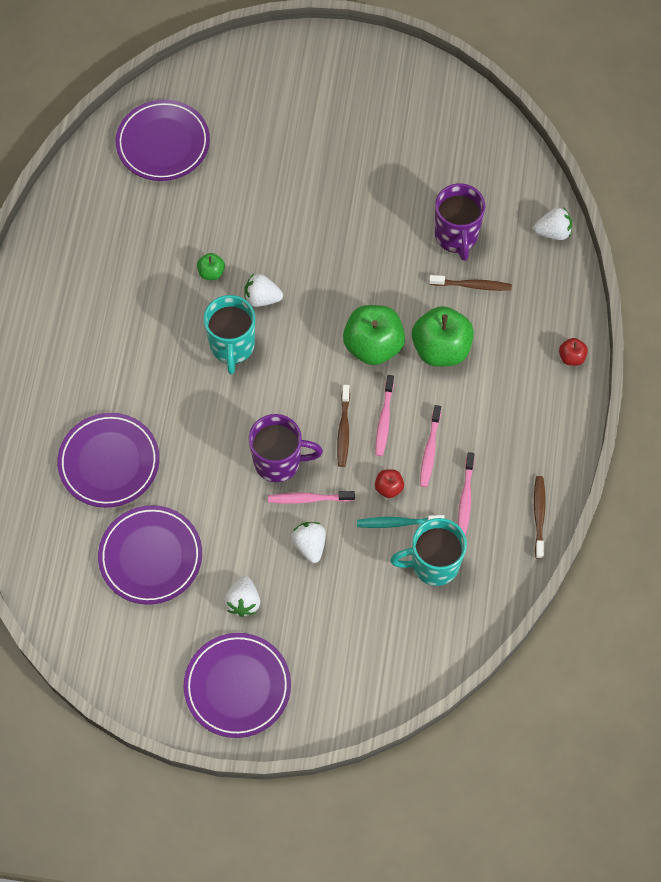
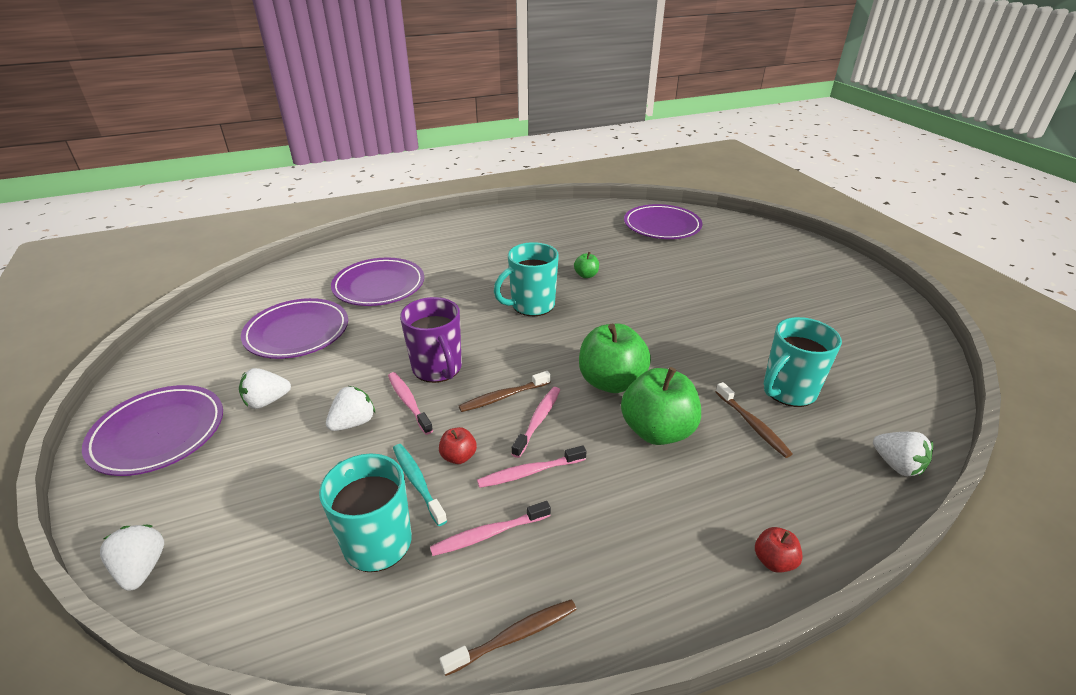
camera: 60 degrees right, 30 degrees down
white strawberry [244,274,283,307] -> white strawberry moved to [100,525,164,591]
pink toothbrush [375,375,394,456] -> pink toothbrush turned 135 degrees clockwise [512,387,560,458]
purple mug [435,183,485,261] -> turquoise mug [764,317,842,407]

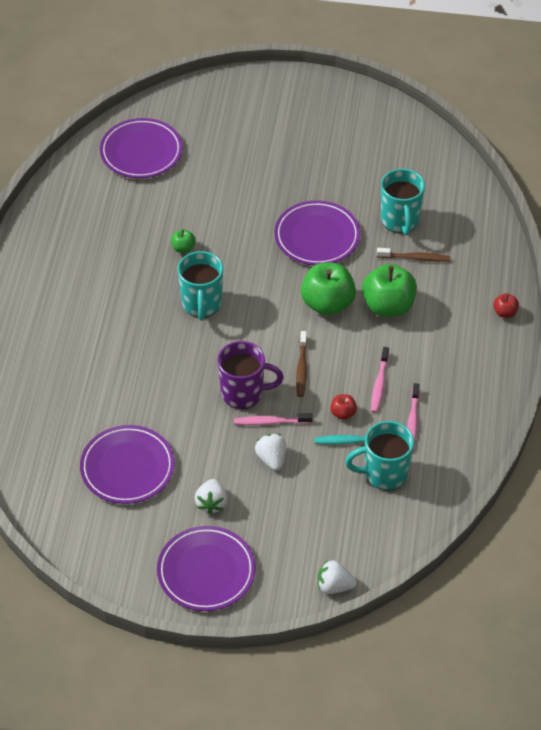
camera: 60 degrees left, 15 degrees up
purple plate [331,258,424,306] -> purple plate moved to [274,200,360,265]
brown toothbrush [440,599,577,676] -> none
pink toothbrush [512,387,560,458] -> none
white strawberry [873,432,933,476] -> none

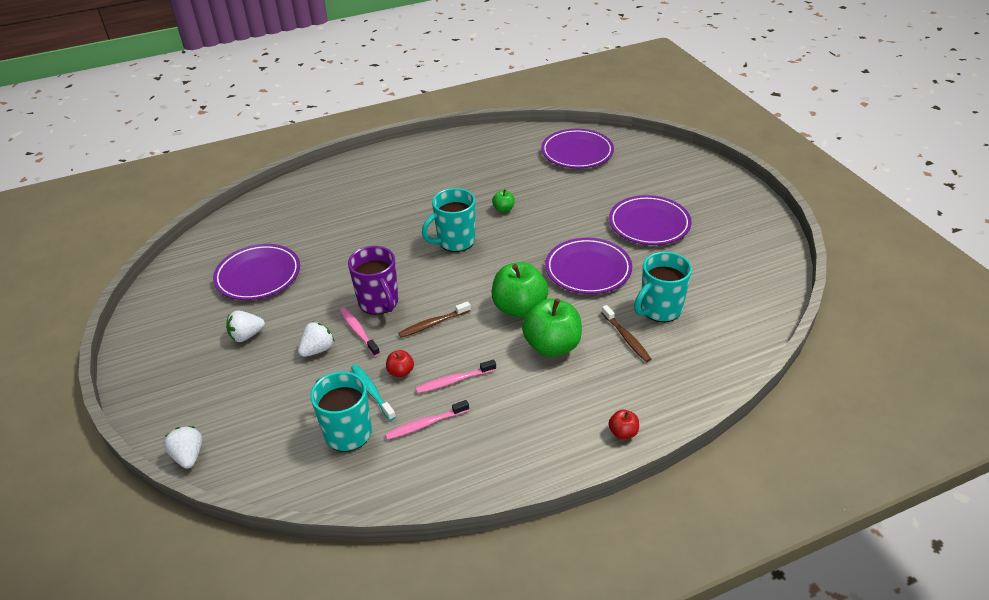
camera: 60 degrees right, 10 degrees down
purple plate [157,526,255,611] -> purple plate moved to [609,195,692,245]

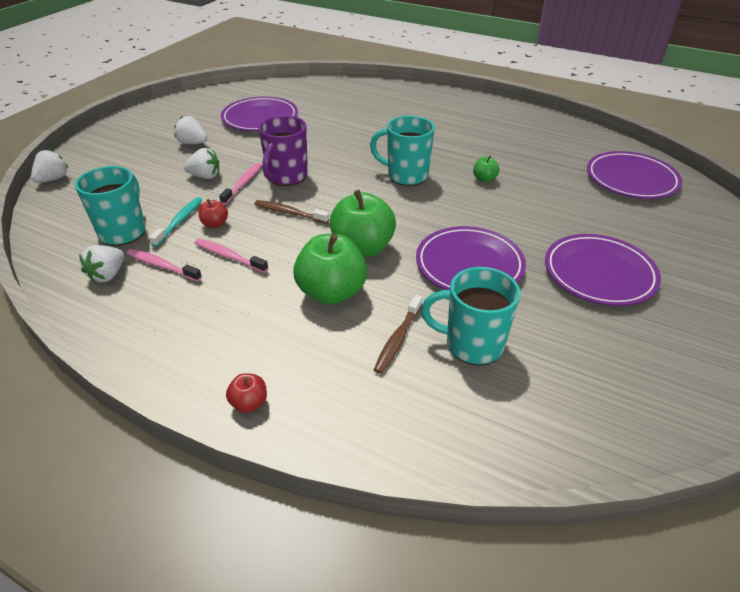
camera: 50 degrees right, 0 degrees up
none -> white strawberry [79,245,124,283]

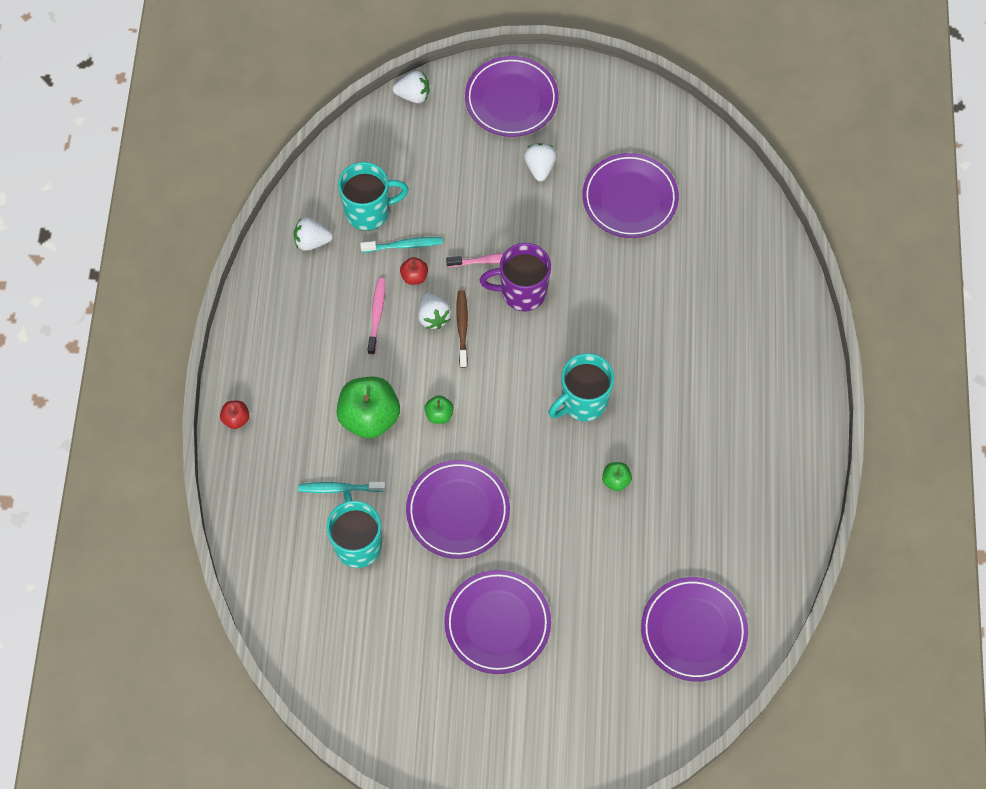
camera: 65 degrees right, 25 degrees up
pink toothbrush [127,249,202,282] -> none
white strawberry [184,148,219,179] -> white strawberry moved to [418,293,451,329]
green apple [330,190,396,258] -> green apple [424,395,454,424], size x0.46
turquoise mug [370,116,435,186] -> turquoise mug turned 120 degrees counterclockwise [549,353,614,421]
brown toothbrush [374,295,422,374] -> turquoise toothbrush [298,482,386,493]
none -> purple plate [465,56,559,137]

